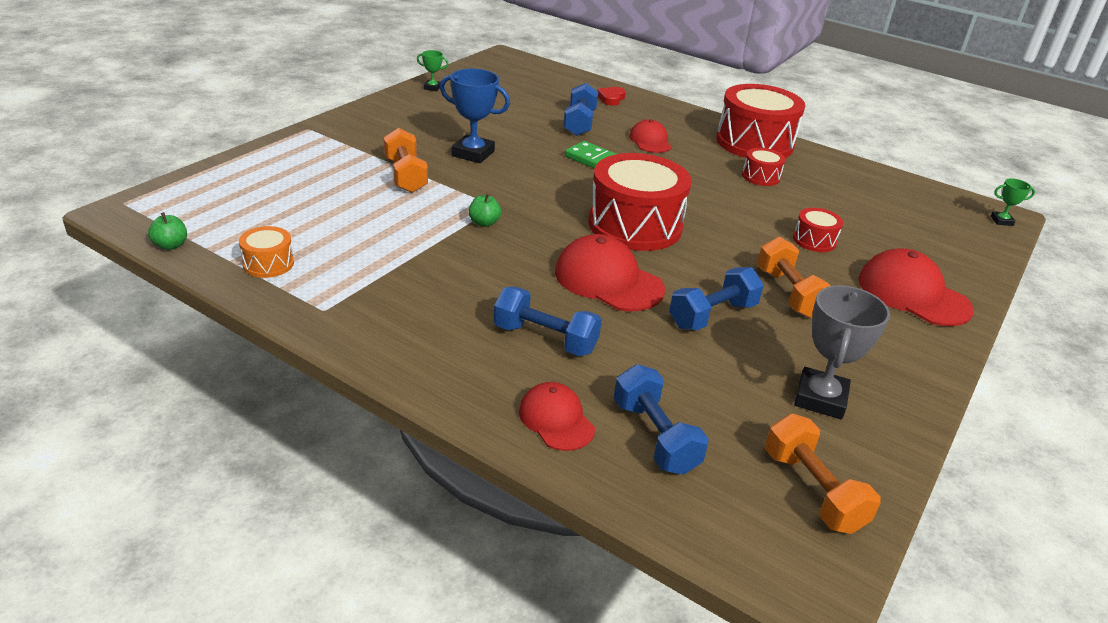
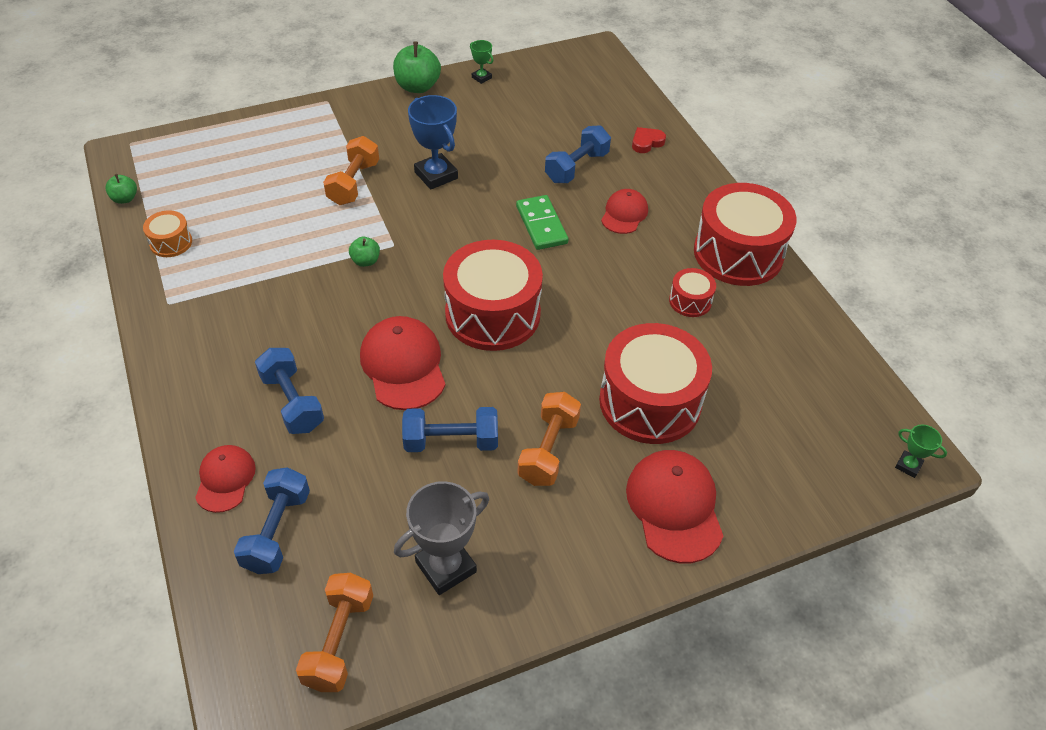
camera: 35 degrees right, 15 degrees up
red drum [793,208,843,252] -> red drum [599,323,712,444], size x2.19
none -> green apple [393,41,441,93]

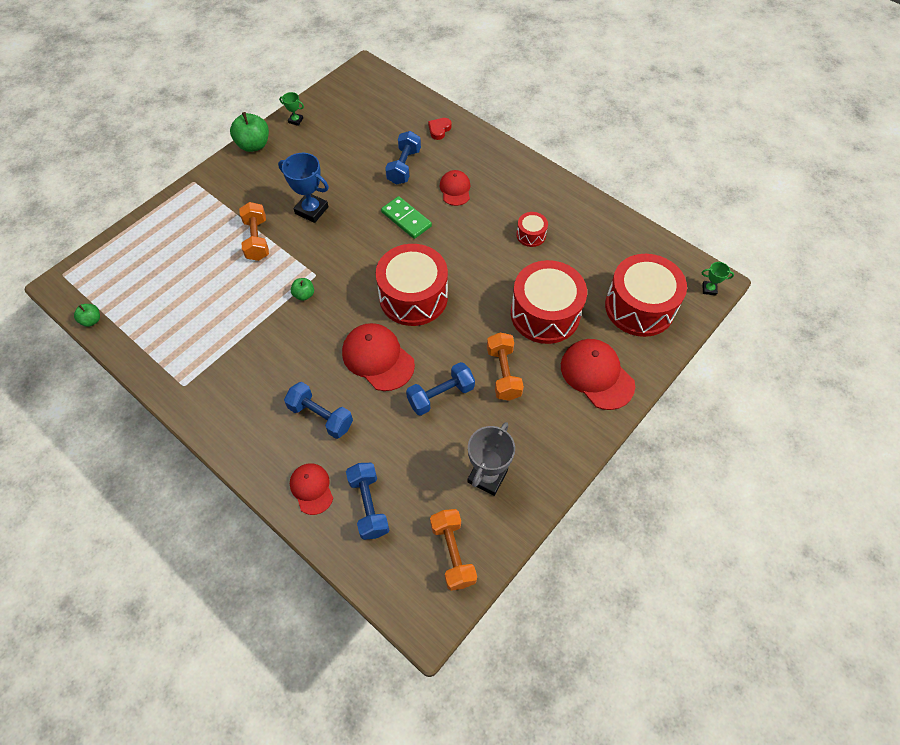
camera: 25 degrees left, 10 degrees up
orange drum [143,210,192,257] -> none
red drum [694,183,796,286] -> red drum moved to [605,254,687,337]

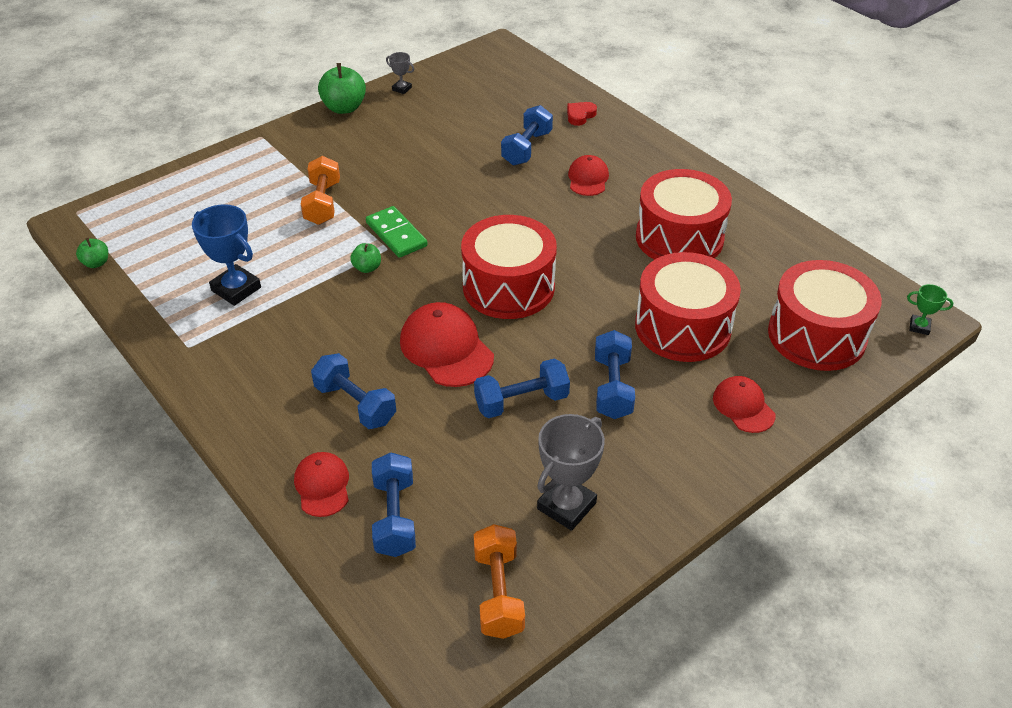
camera: 10 degrees right, 15 degrees down
blue trophy [278,153,329,223] -> blue trophy moved to [192,204,261,306]
green trophy [279,92,304,126] -> grey trophy [386,52,414,94]
green domino [381,196,432,239] -> green domino moved to [366,206,427,258]
orange dumbbell [487,333,524,401] -> blue dumbbell [595,330,635,419]
red drum [516,212,548,247] -> red drum [636,169,732,260], size x2.19
red cap [561,339,635,410] -> red cap [713,376,775,433], size x0.61

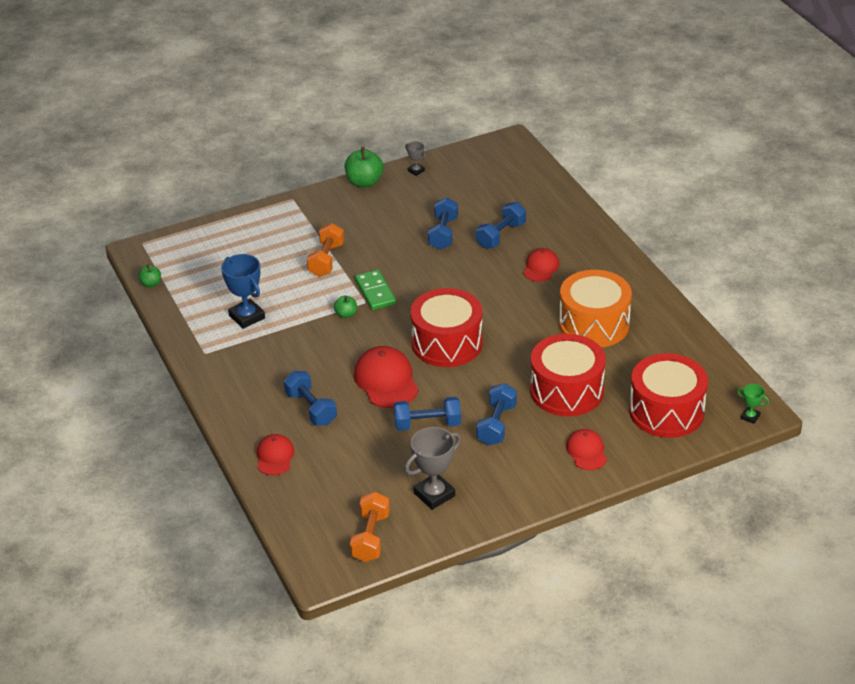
camera: 15 degrees right, 5 degrees down
blue dumbbell [372,452,416,557] -> blue dumbbell moved to [428,197,458,250]
red heart [567,102,597,126] -> none
red drum [636,169,732,260] -> orange drum [559,270,632,347]

